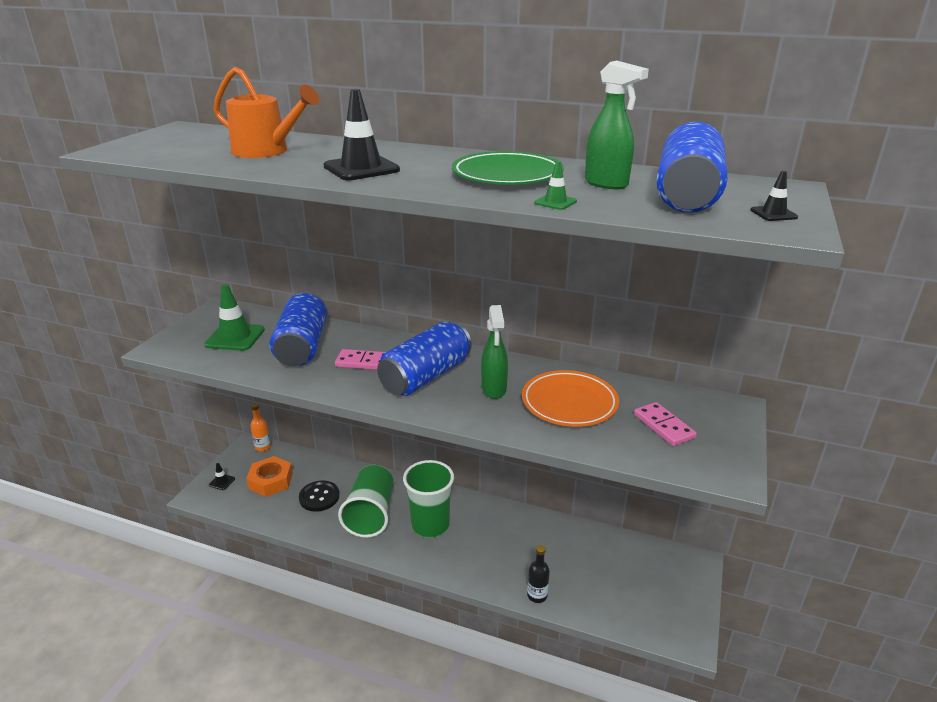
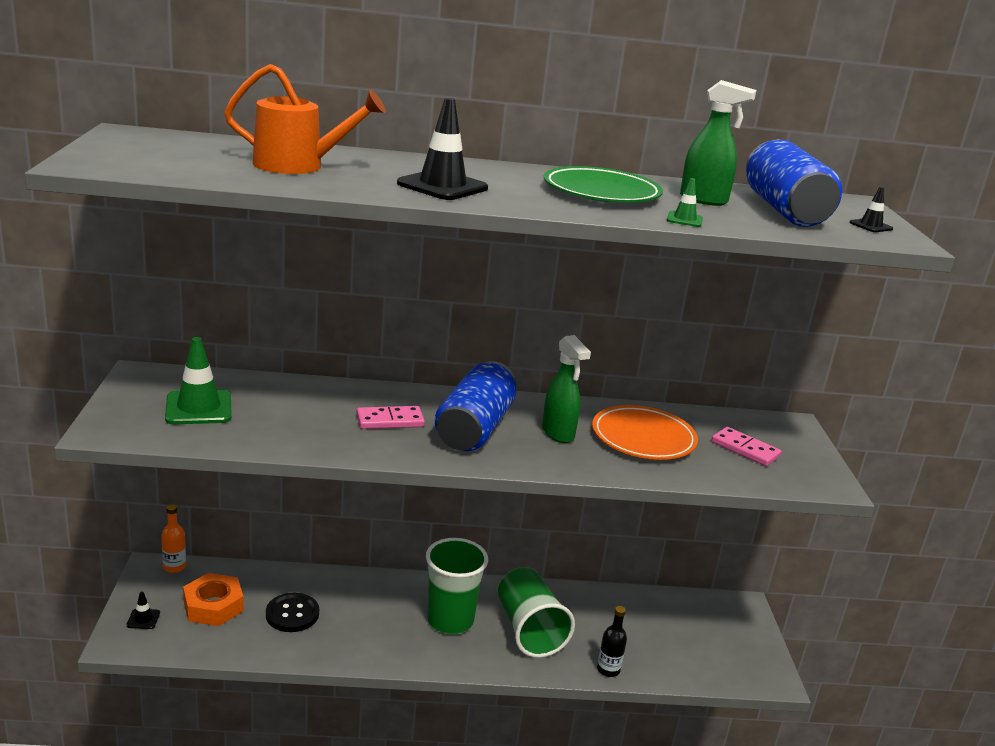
camera: 25 degrees left, 5 degrees down
blue can [269,292,327,366] -> none
green cup [338,465,394,538] -> green cup moved to [498,567,575,658]

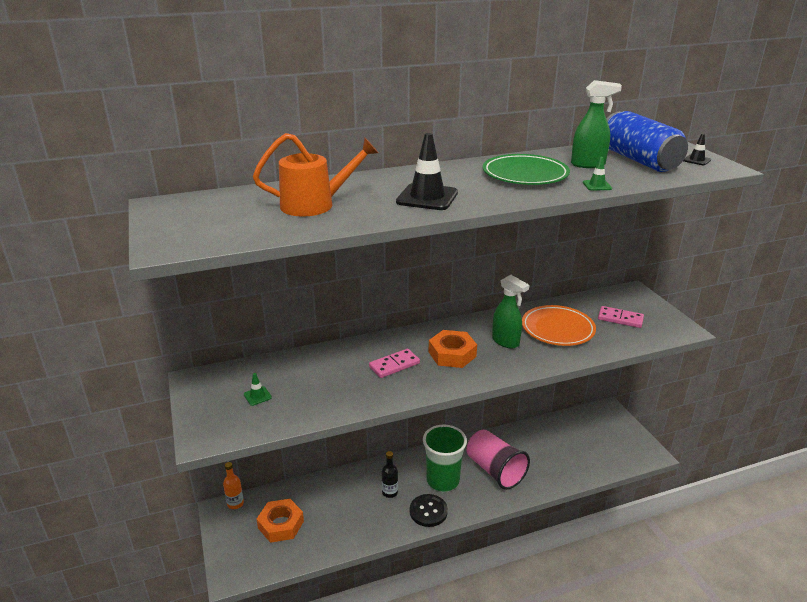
camera: 15 degrees left, 5 degrees up
black traffic cone [126,592,160,629] -> none
green traffic cone [165,337,232,424] -> green traffic cone [244,373,272,406], size x0.48
black button [266,593,319,632] -> black button moved to [410,494,448,527]
blue can [435,361,517,451] -> orange nut [429,330,477,368]
green cup [498,567,575,658] -> pink cup [466,429,530,490]
black bottle [597,606,627,677] -> black bottle moved to [382,451,398,498]

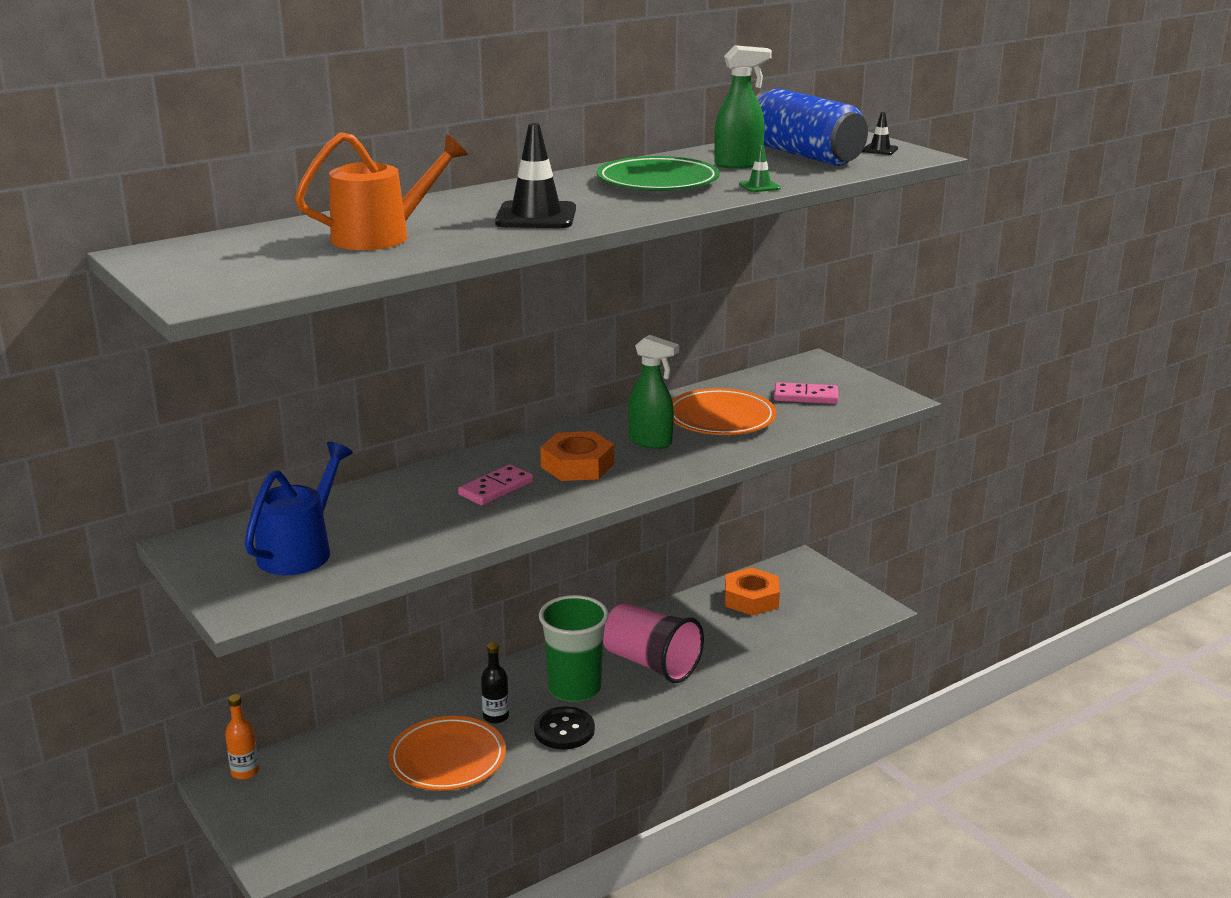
camera: 15 degrees left, 5 degrees down
green traffic cone [244,373,272,406] -> blue watering can [245,442,353,575]
orange nut [257,499,304,543] -> orange nut moved to [725,567,780,616]
none -> orange plate [388,716,506,791]

